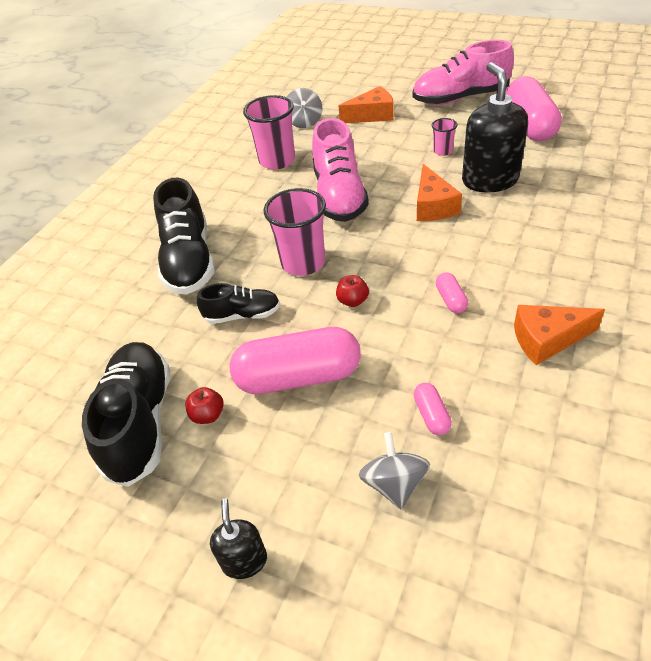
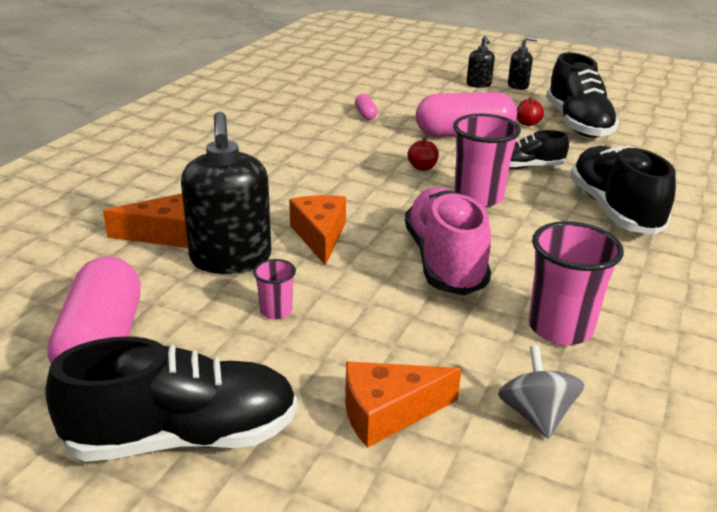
camera: 175 degrees right, 15 degrees down
grey spinning top [359,432,430,509] -> none
pink shoe [412,40,514,105] -> black shoe [45,336,297,462]
pink capsule [436,272,468,313] -> none
orange cheese [514,305,605,365] -> orange cheese moved to [103,193,188,248]
none -> black soap dispenser [508,36,538,90]

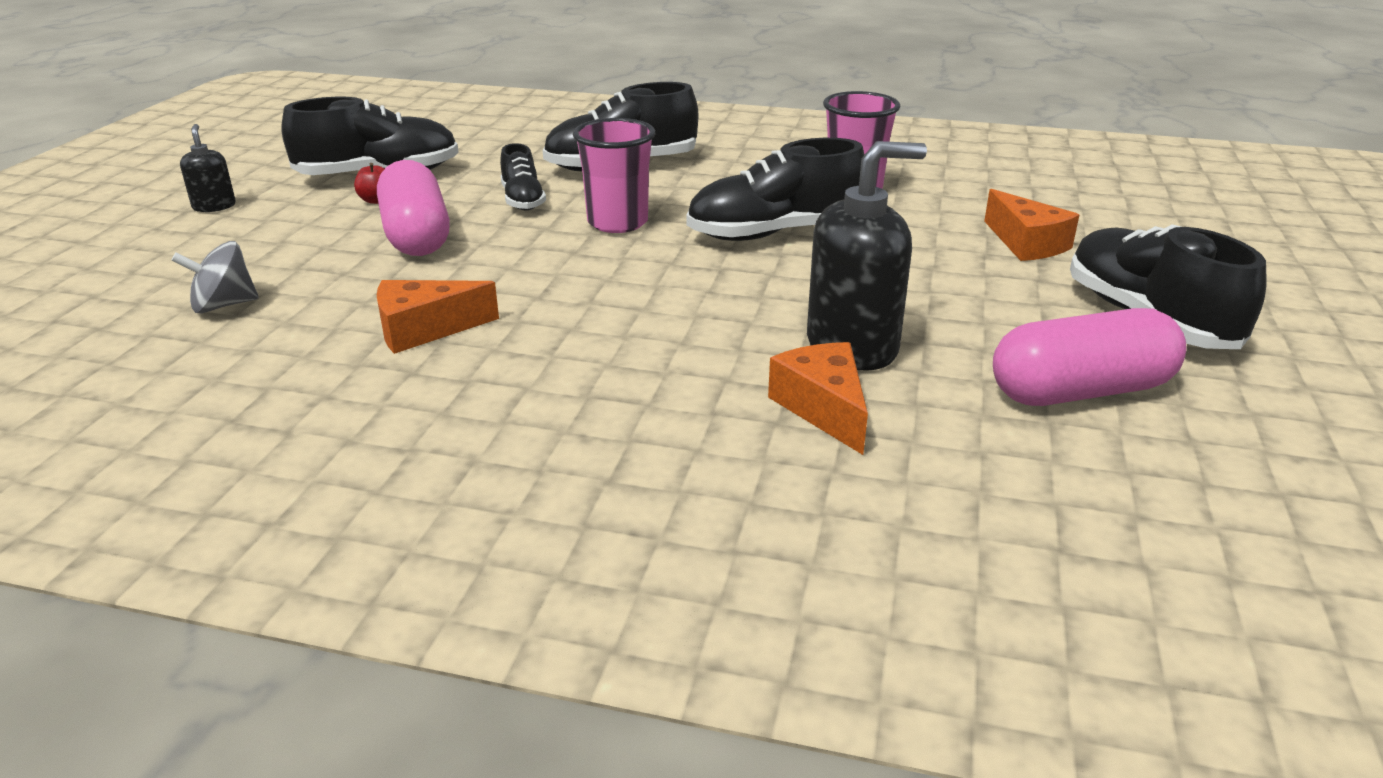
camera: 100 degrees left, 0 degrees up
pink cup [253,259,296,319] -> none
orange cheese [289,195,346,266] -> orange cheese moved to [377,280,499,354]
pink capsule [355,94,378,120] -> none
pink shoe [405,187,491,296] -> black shoe [686,138,865,241]
red apple [408,138,439,171] -> none
black soap dispenser [467,36,495,88] -> none
grey spinning top [498,346,585,439] -> grey spinning top moved to [172,241,259,313]

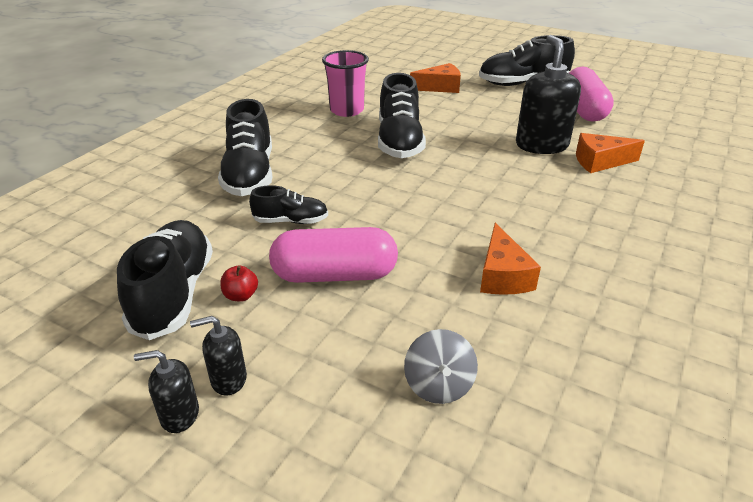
camera: 75 degrees left, 5 degrees up
pink cup [573,118,655,233] -> none
none -> black soap dispenser [190,316,247,396]

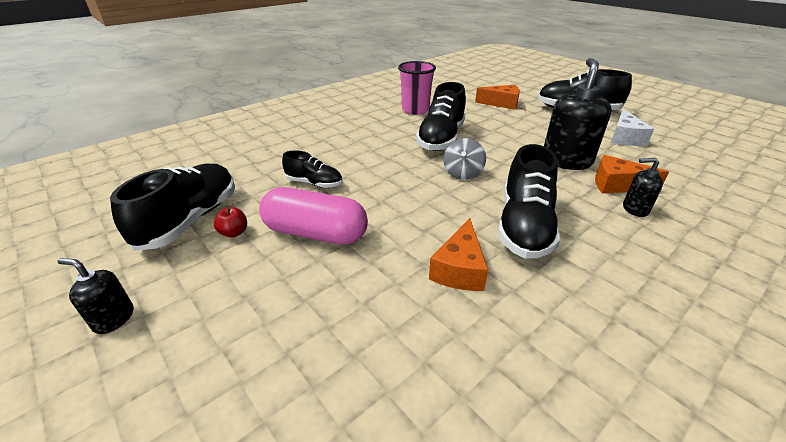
camera: 20 degrees right, 0 degrees up
black soap dispenser [190,316,247,396] -> black soap dispenser moved to [623,158,663,217]
black shoe [218,99,272,196] -> black shoe moved to [498,144,560,259]
grey spinning top [404,329,478,404] -> grey spinning top moved to [443,138,486,180]
pink capsule [569,67,614,122] -> white cheese [611,109,654,146]

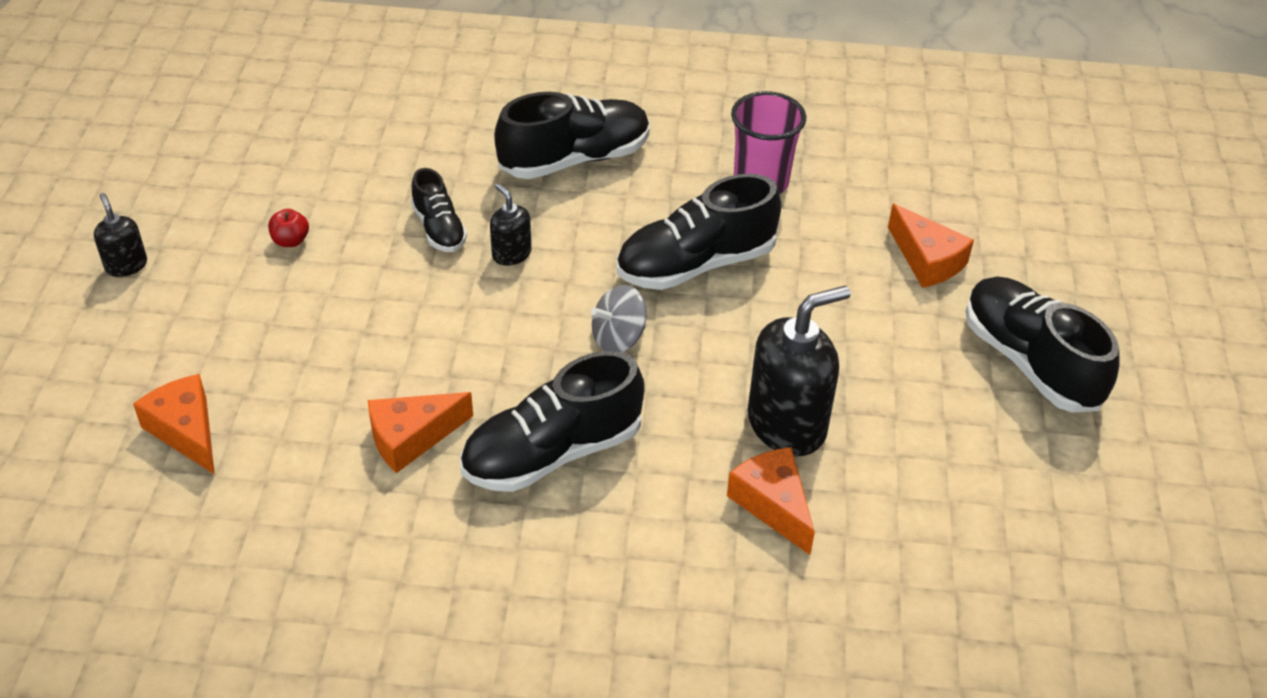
camera: 45 degrees right, 10 degrees up
black shoe [110,164,235,251] -> black shoe moved to [494,92,650,179]
pink capsule [259,187,368,245] -> none
white cheese [611,109,654,146] -> none
black soap dispenser [623,158,663,217] -> black soap dispenser moved to [490,183,531,266]
none -> orange cheese [133,374,215,475]

